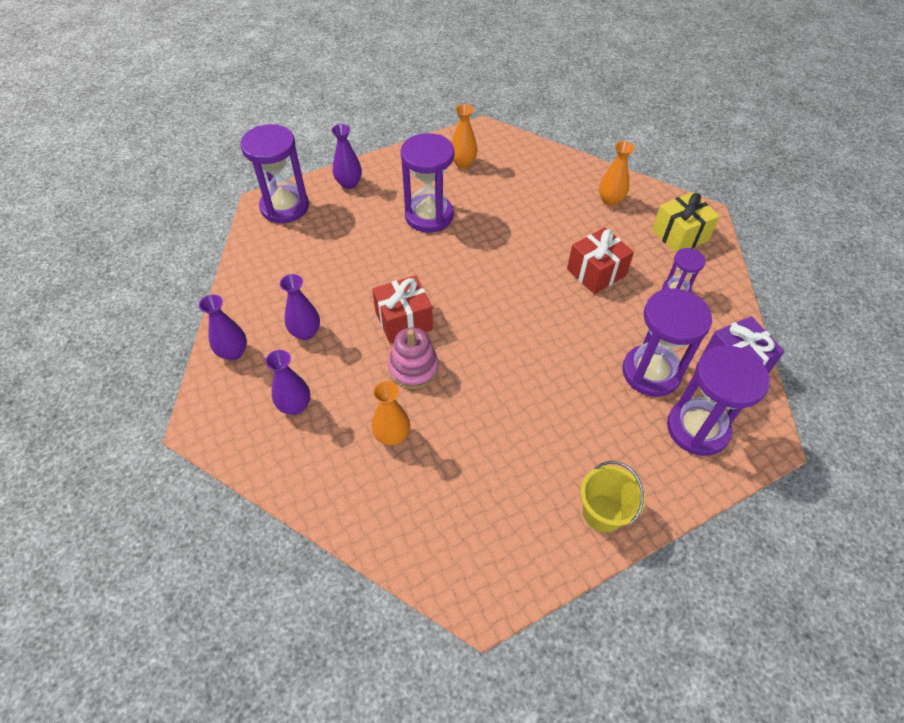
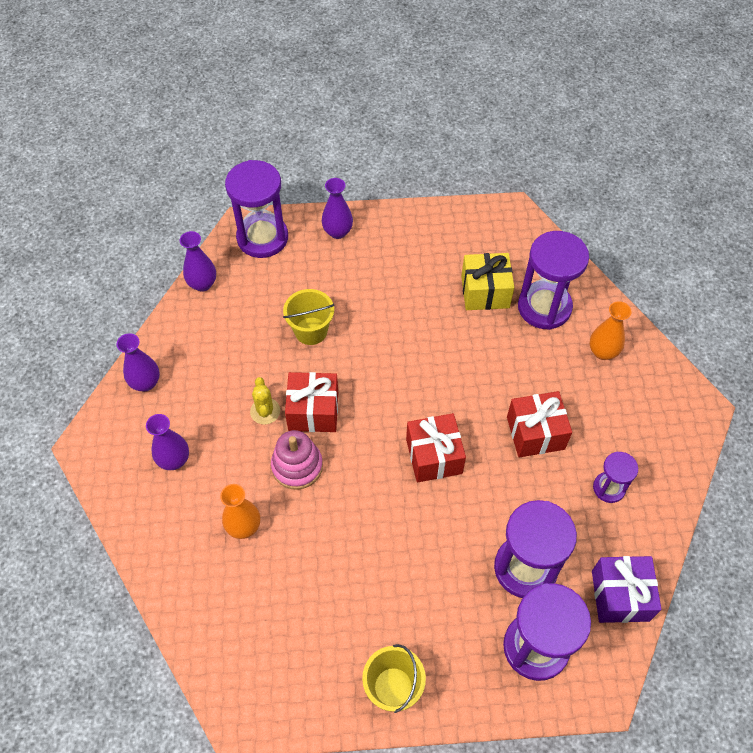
camera: 25 degrees right, 5 degrees up
purple vase [280,274,320,340] -> purple vase moved to [180,231,216,291]
purple hourglass [400,133,454,233] -> purple hourglass moved to [518,231,589,330]
orange vase [451,104,478,169] -> none
yellow gift [652,192,720,254] -> yellow gift moved to [461,253,515,310]
none -> yellow cactus [250,377,280,425]
none -> yellow bucket [283,289,334,345]
none -> red gift [406,413,466,483]

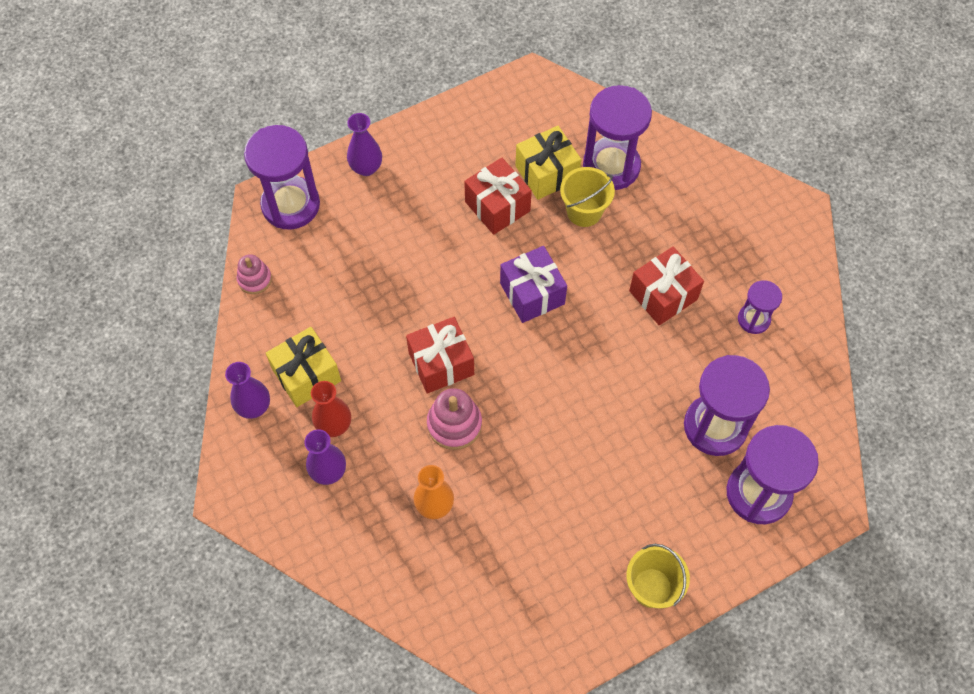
camera: 25 degrees left, 5 degrees up
purple vase [180,231,216,291] -> pink stacking toy [237,254,272,294]
yellow cactus [250,377,280,425] -> none
yellow bucket [283,289,334,345] -> yellow bucket moved to [560,167,615,227]
red gift [406,413,466,483] -> red gift moved to [464,158,532,235]
orange vase [590,301,631,360] -> none
purple gift [592,556,661,623] -> purple gift moved to [500,246,567,323]
none -> yellow gift [266,327,341,407]
none -> red vase [311,381,351,437]

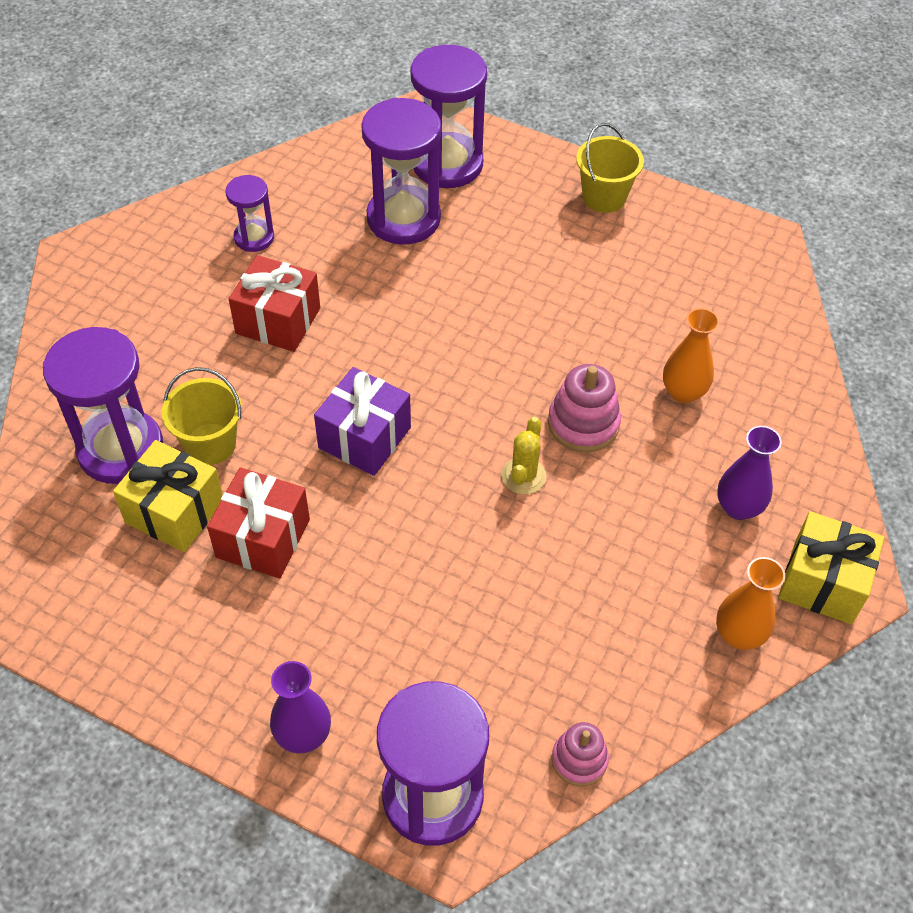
camera: 125 degrees left, 10 degrees down
purple vase [225,362,270,419] -> orange vase [716,557,785,650]
yellow gift [266,327,341,407] -> yellow gift moved to [778,511,884,624]
red vase [311,381,351,437] -> none
red gift [406,317,474,394] -> yellow cactus [501,417,546,494]

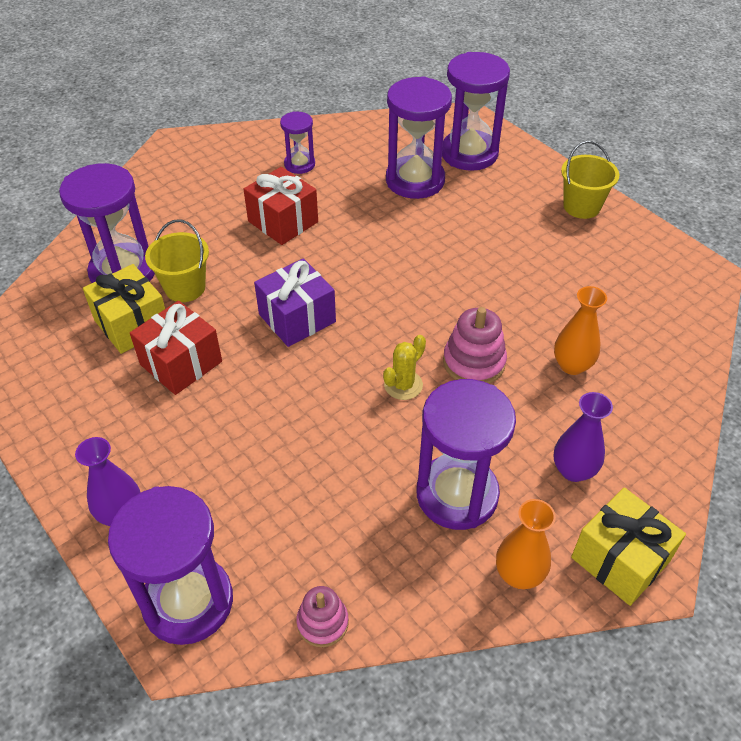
camera: 25 degrees right, 5 degrees down
none -> purple hourglass [417,379,516,530]

